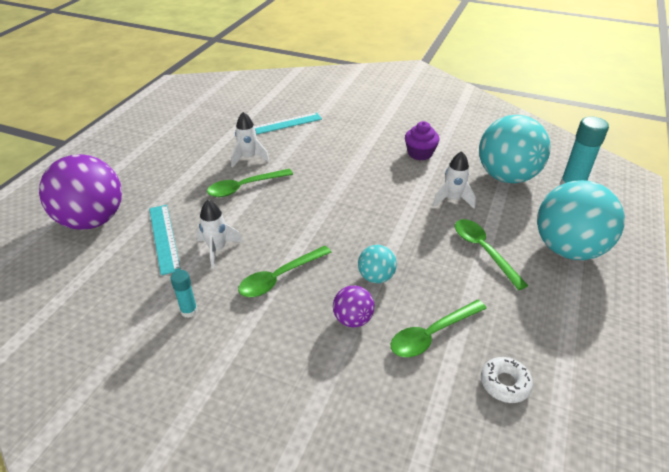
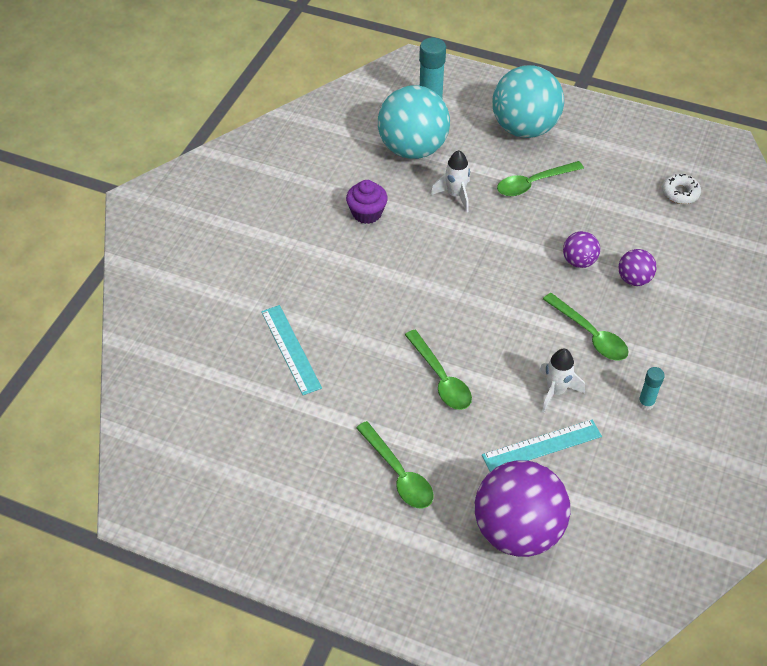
camera: 90 degrees left, 10 degrees up
white rocket [231,112,269,168] -> none
turquoise ball [358,245,397,283] -> purple ball [563,231,600,268]
green spoon [391,300,487,357] -> green spoon moved to [356,421,433,508]

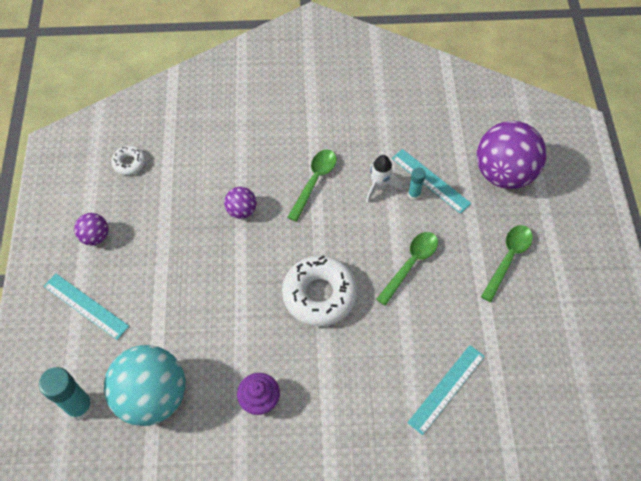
camera: 115 degrees left, 10 degrees up
white rocket [431,150,470,212] -> none
turquoise ball [492,65,564,138] -> turquoise ruler [44,274,129,340]
green spoon [497,161,584,196] -> none
purple ball [618,249,657,286] -> purple ball moved to [74,213,108,246]
turquoise glue stick [638,367,665,410] -> turquoise glue stick moved to [408,168,426,200]
none -> white donut [282,255,358,327]

